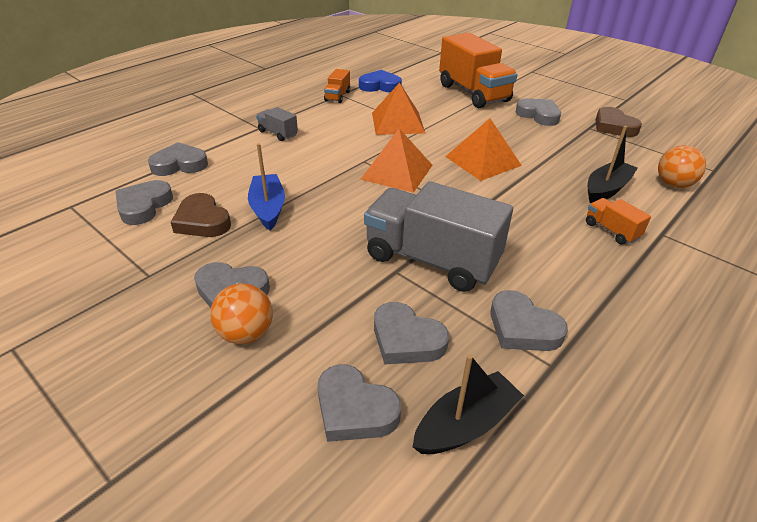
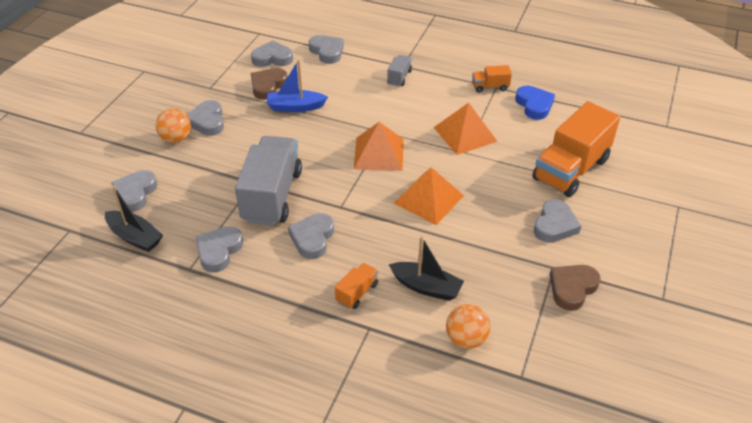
camera: 70 degrees right, 5 degrees up
blue boat [248,143,285,230] -> blue boat turned 150 degrees counterclockwise [267,60,328,112]
grey heart [374,302,449,365] -> grey heart moved to [288,213,334,259]

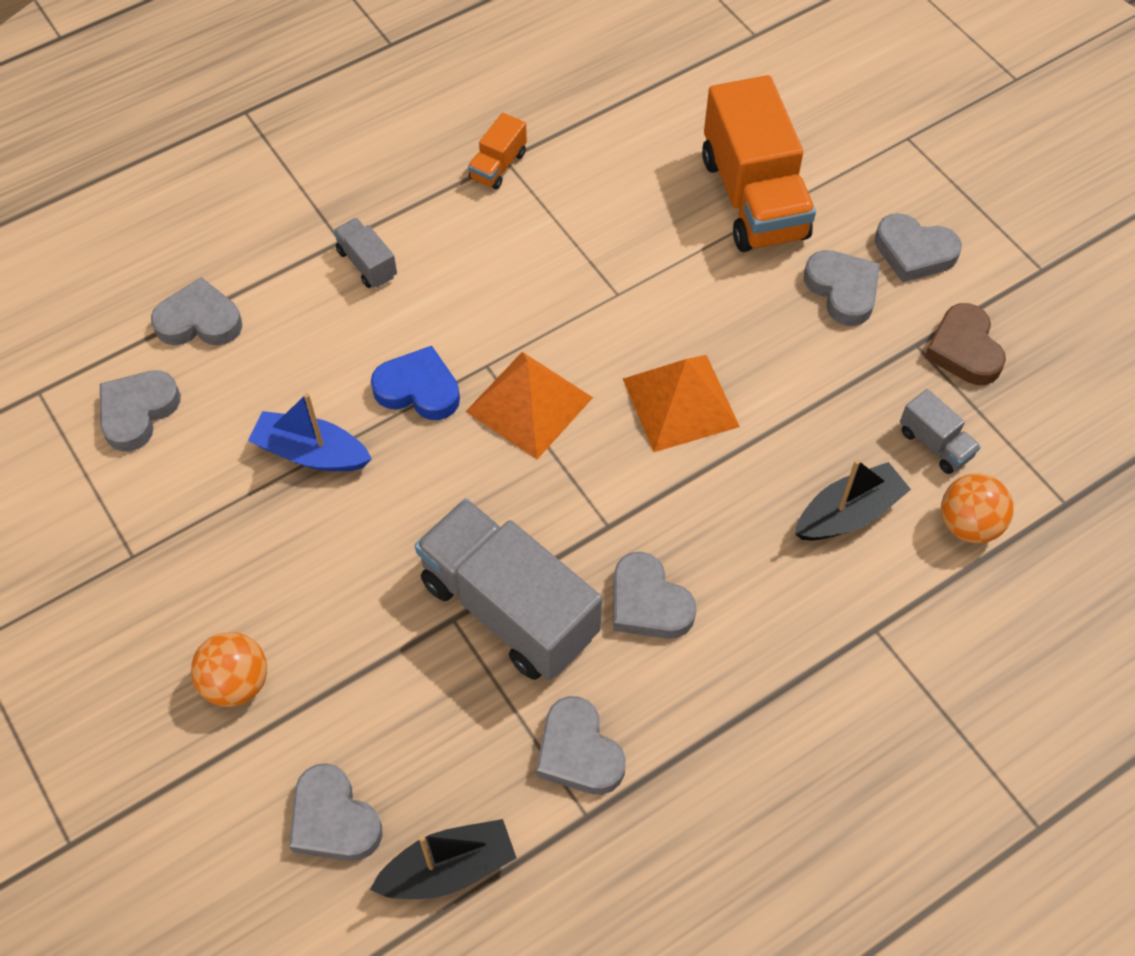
camera: 55 degrees left, 15 degrees up
grey heart [187,100,224,136] -> grey heart moved to [875,213,962,282]
brown heart [251,68,288,100] -> none
blue boat [267,60,328,112] -> blue boat turned 75 degrees clockwise [248,393,372,471]
orange truck [335,263,378,309] -> none
orange pyramid [434,103,498,155] -> none
blue heart [515,86,555,120] -> blue heart moved to [371,346,460,420]
none -> grey truck [900,389,981,474]

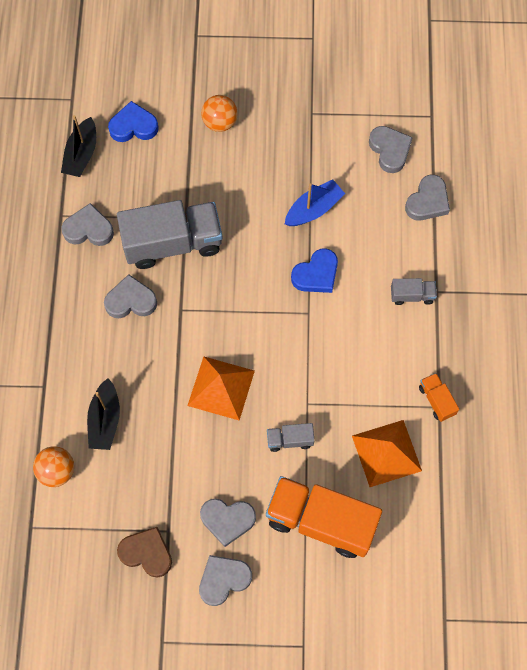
camera: 125 degrees right, 10 degrees up
grey heart [289,763,382,861] -> blue heart [108,101,159,142]
orange pyramid [466,352,593,459] -> orange pyramid moved to [352,420,422,487]
grey truck [900,389,981,474] -> grey truck moved to [267,423,315,452]

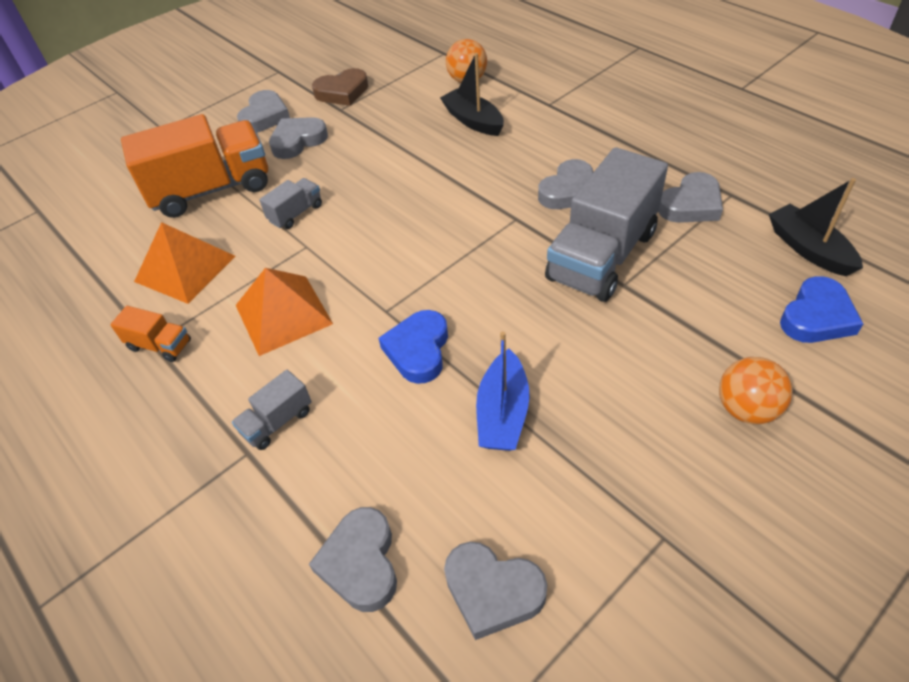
camera: 140 degrees right, 20 degrees down
orange pyramid [187,356,255,420] -> orange pyramid moved to [236,268,333,356]

